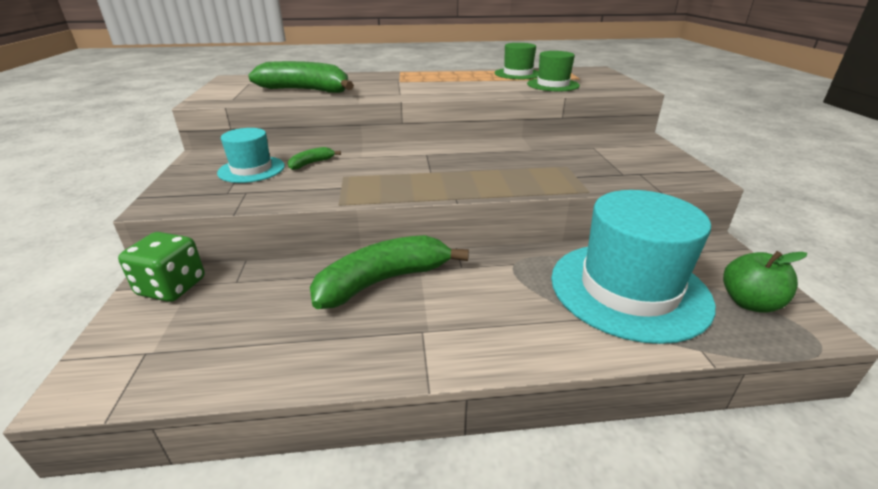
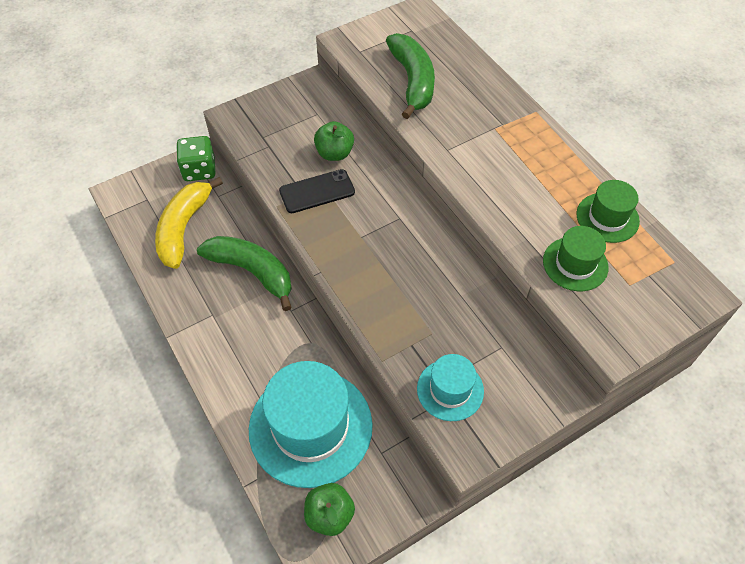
camera: 65 degrees right, 25 degrees up
turquoise hat [217,128,285,183] -> turquoise hat moved to [417,354,484,421]
green banana [288,147,341,170] -> green apple [314,121,354,161]
none -> yellow banana [155,177,223,269]
none -> black phone [279,169,355,213]

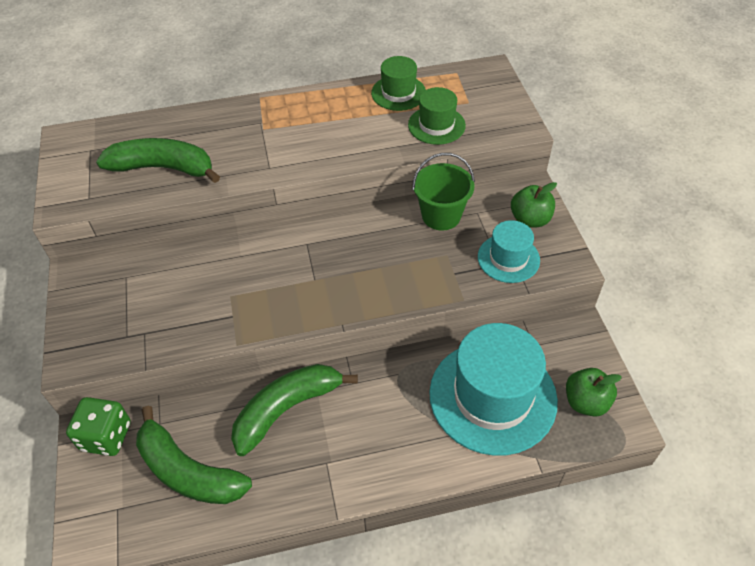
camera: 70 degrees left, 5 degrees down
yellow banana [155,177,223,269] -> green banana [136,406,252,504]
black phone [279,169,355,213] -> none
green apple [314,121,354,161] -> green apple moved to [511,182,557,228]
none -> green bucket [412,153,475,231]

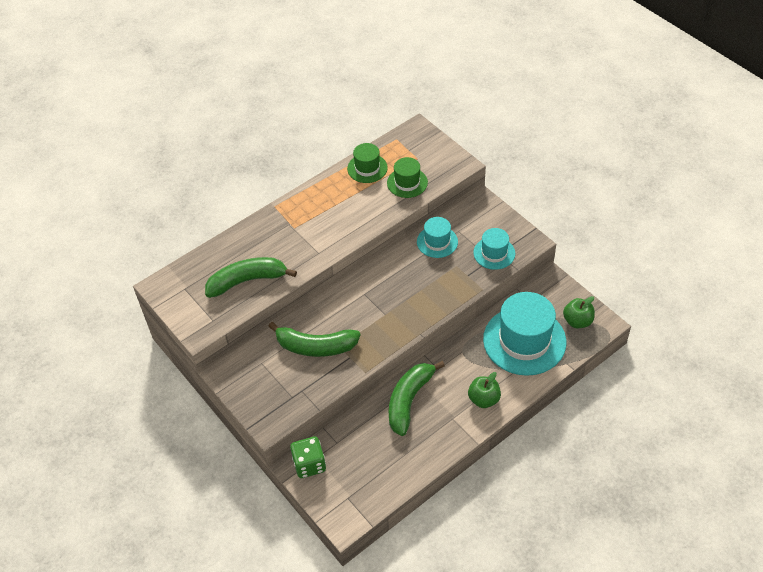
camera: 25 degrees left, 0 degrees up
green banana [136,406,252,504] -> green banana moved to [268,322,361,357]
green bucket [412,153,475,231] -> turquoise hat [417,217,458,258]
green apple [511,182,557,228] -> green apple moved to [468,372,501,408]

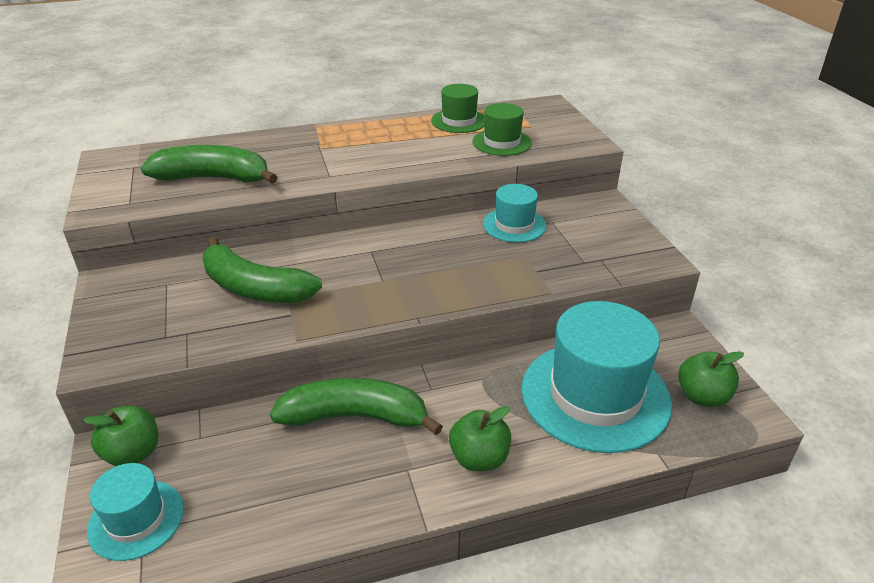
camera: 20 degrees right, 15 degrees down
green dice [290,436,326,478] -> green apple [83,406,158,466]
green banana [389,361,445,436] -> green banana turned 45 degrees clockwise [270,378,443,436]
turquoise hat [473,228,515,270] -> turquoise hat moved to [87,463,184,561]

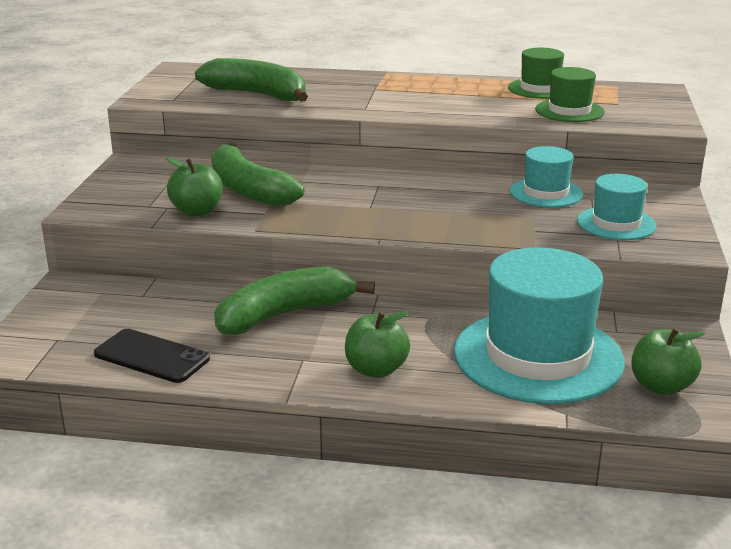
camera: 25 degrees right, 10 degrees down
green apple [83,406,158,466] -> green apple moved to [166,158,223,217]
turquoise hat [87,463,184,561] -> turquoise hat moved to [577,174,656,240]
green banana [270,378,443,436] -> green banana turned 60 degrees counterclockwise [214,266,375,335]
none -> black phone [94,329,210,383]

